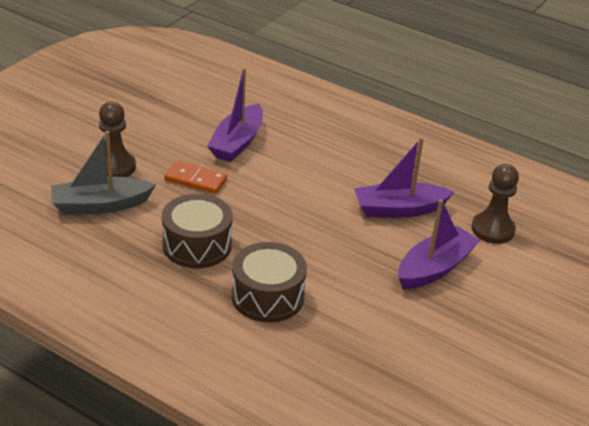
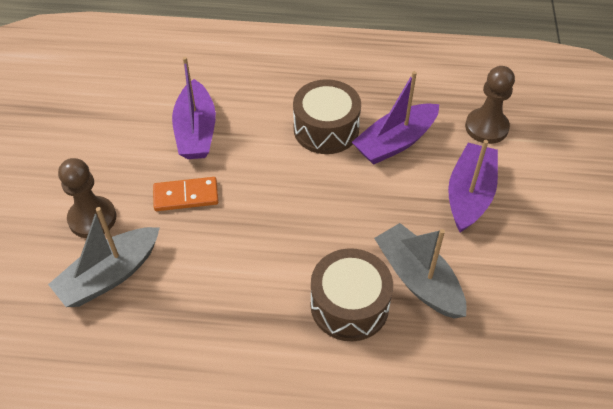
camera: 25 degrees left, 15 degrees up
brown drum [162,194,233,268] -> brown drum moved to [293,79,361,154]
none -> grey boat [374,223,467,318]

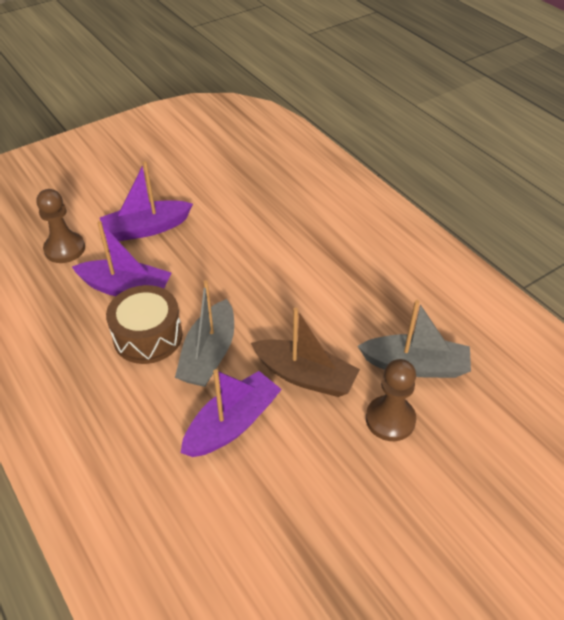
camera: 130 degrees left, 5 degrees down
orange domino [153,177,219,211] -> brown boat [251,308,360,397]
brown drum [311,248,393,341] -> none
grey boat [374,223,467,318] -> grey boat moved to [175,281,234,387]

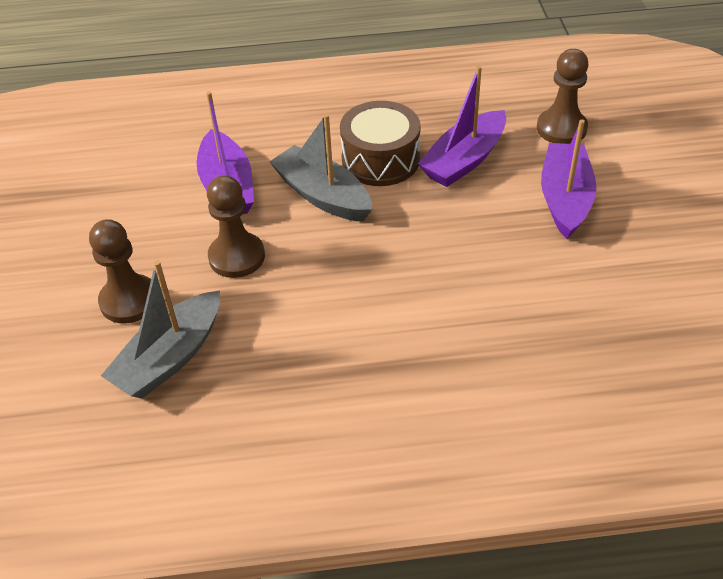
camera: 120 degrees right, 0 degrees up
brown boat [251,308,360,397] -> brown pawn [207,175,265,278]

